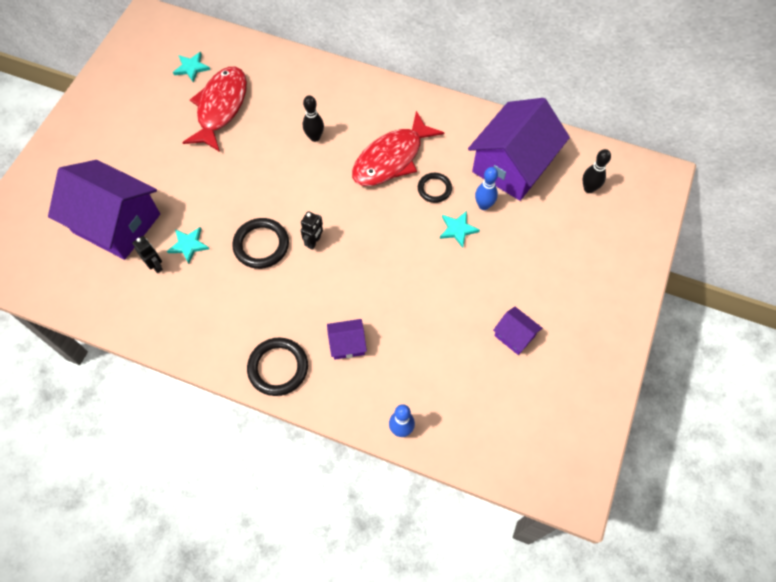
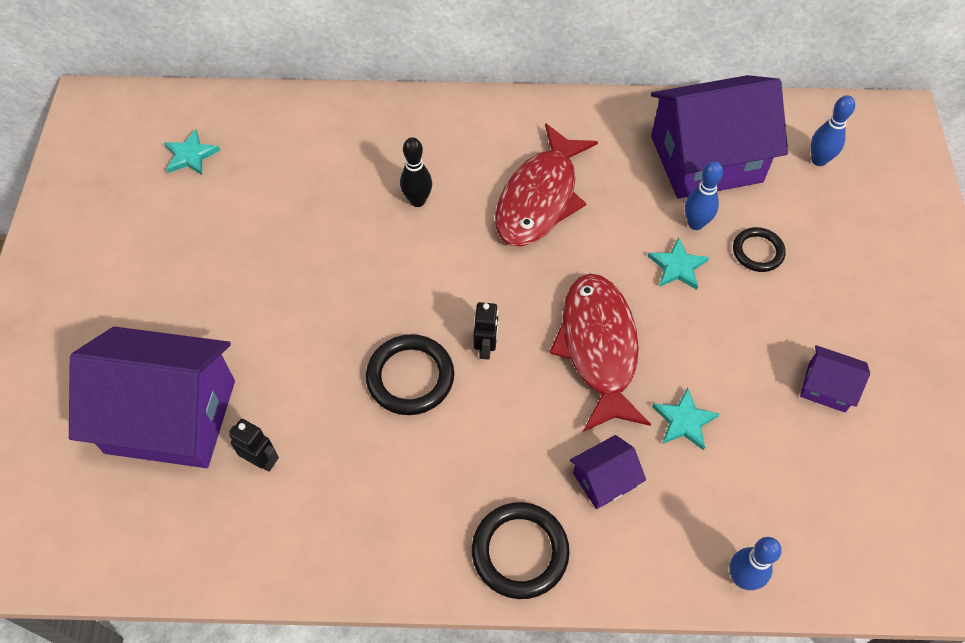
camera: 20 degrees left, 5 degrees down
turquoise star [167,227,209,264] -> turquoise star moved to [652,388,720,450]
red fish [182,67,247,152] -> red fish moved to [550,273,651,432]
black ring [418,173,452,203] -> black ring moved to [733,227,786,272]
purple house [468,98,570,201] -> purple house turned 60 degrees clockwise [651,75,788,199]
black bowling pin [582,149,611,193] -> blue bowling pin [811,95,855,166]

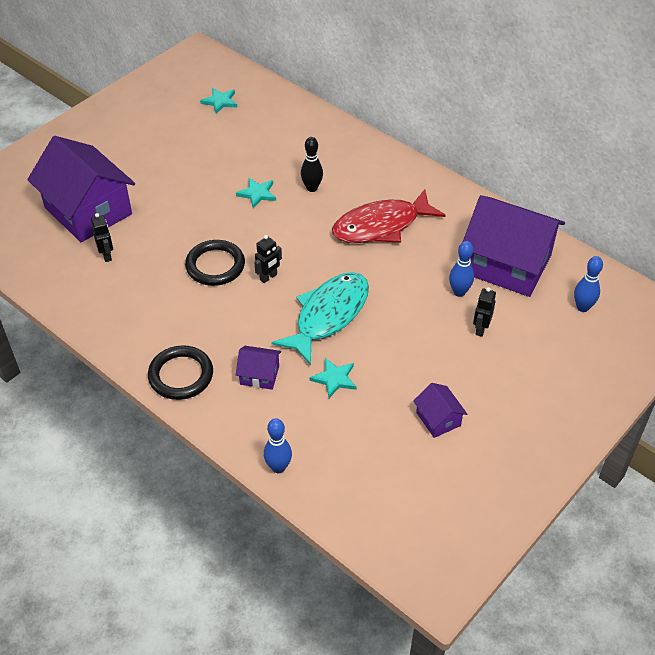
camera: 40 degrees right, 10 degrees down
red fish [550,273,651,432] -> turquoise fish [271,272,369,366]
turquoise star [648,237,709,290] -> turquoise star moved to [236,178,276,208]
black ring [733,227,786,272] -> black robot [473,287,496,337]

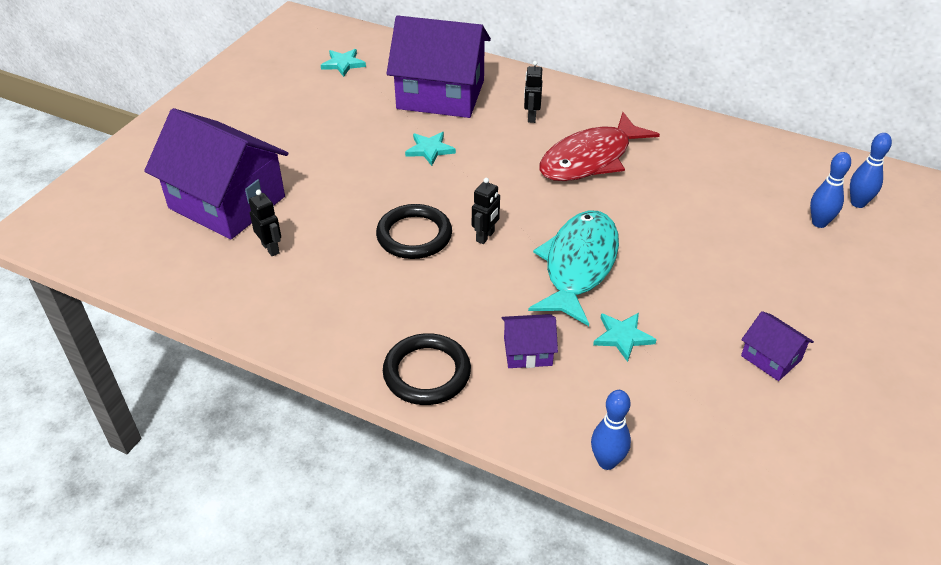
camera: 15 degrees left, 5 degrees down
black bowling pin [301,137,323,192] -> none
blue bowling pin [449,241,474,297] -> blue bowling pin moved to [810,152,851,228]
purple house [463,195,565,297] -> purple house moved to [386,16,491,118]
black robot [473,287,496,337] -> black robot moved to [524,61,542,123]

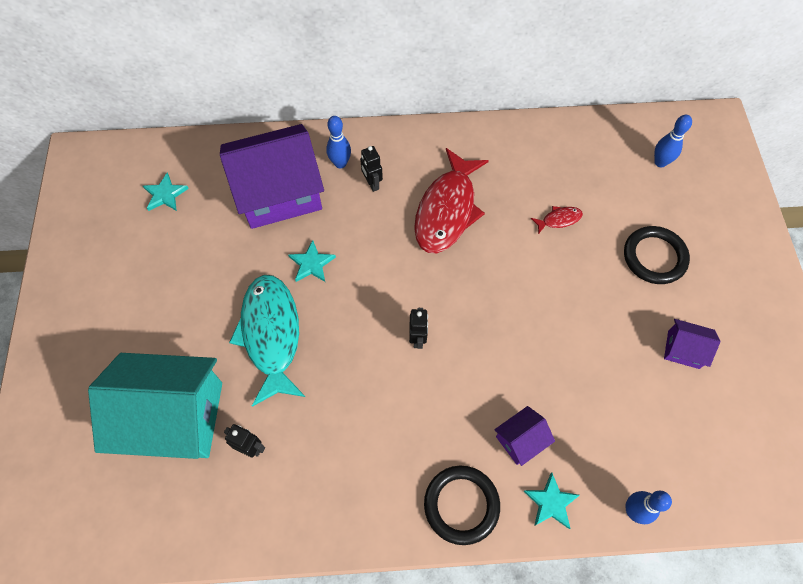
camera: 30 degrees left, 20 degrees up
purple house [144,108,288,239] -> turquoise house [88,353,222,459]
black ring [376,204,452,259] -> black ring moved to [624,226,690,284]
turquoise fish [528,211,619,326] -> turquoise fish moved to [229,275,305,407]
turquoise star [593,313,657,362] -> turquoise star moved to [524,473,580,529]
blue bowling pin [810,152,851,228] -> blue bowling pin moved to [326,116,351,168]
none -> red fish [531,206,583,234]

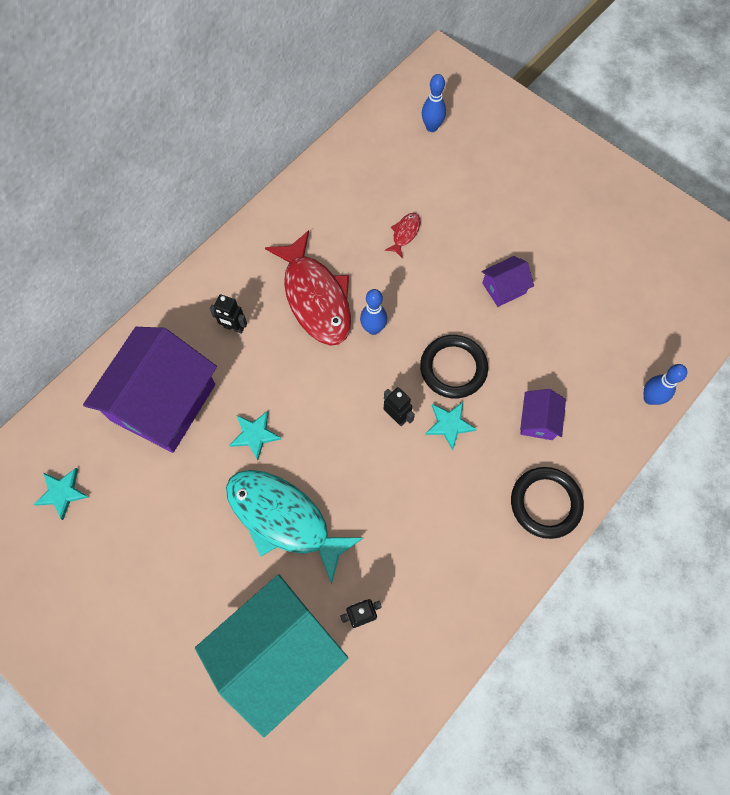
camera: 45 degrees left, 5 degrees up
blue bowling pin [326,116,351,168] -> blue bowling pin moved to [360,289,387,335]
turquoise star [524,473,580,529] -> turquoise star moved to [425,402,477,450]
black ring [624,226,690,284] -> black ring moved to [420,335,488,398]
purple house [664,319,720,369] -> purple house moved to [481,256,534,307]

